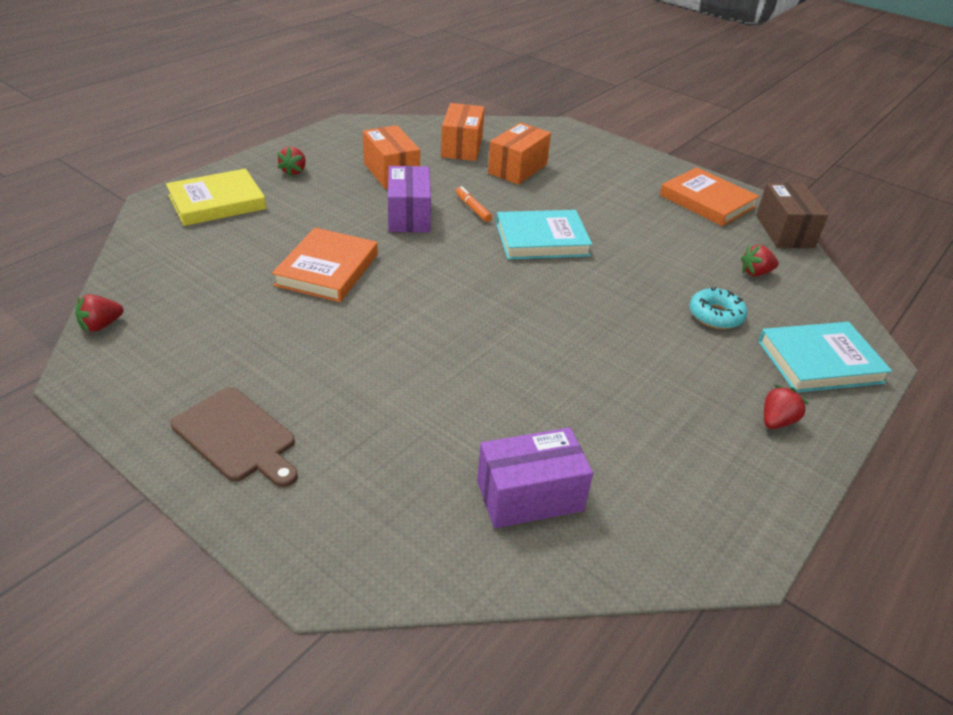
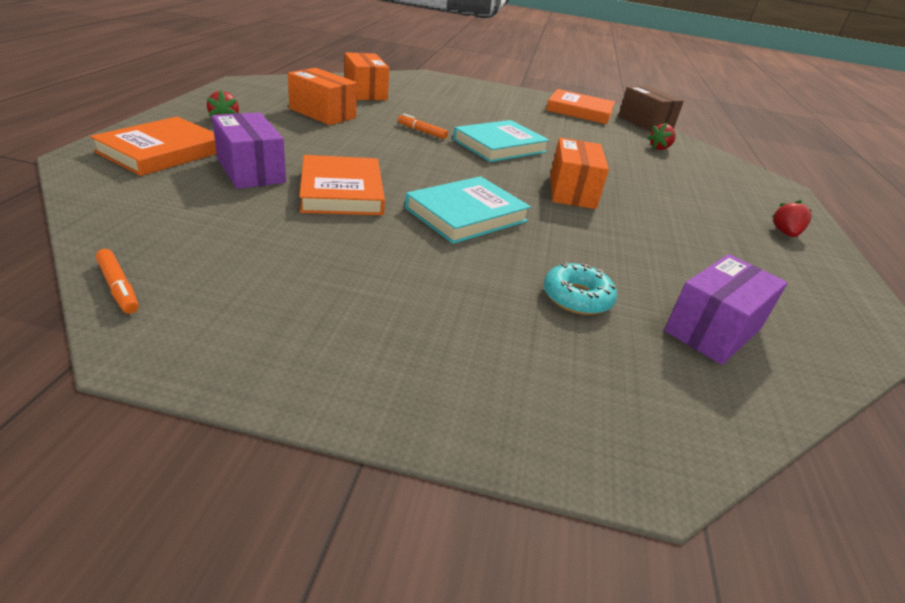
camera: 30 degrees left, 5 degrees down
red strawberry [75,294,124,332] -> orange marker [96,249,139,314]
yellow book [166,169,266,226] -> orange book [90,116,217,176]
brown cutting board [171,387,298,487] -> none
purple box [388,166,431,232] -> purple box moved to [212,112,286,189]
orange box [488,122,551,185] -> orange box moved to [550,138,609,209]
turquoise donut [689,287,747,329] -> turquoise donut moved to [544,262,617,315]
turquoise book [758,322,892,393] -> turquoise book moved to [405,176,531,244]

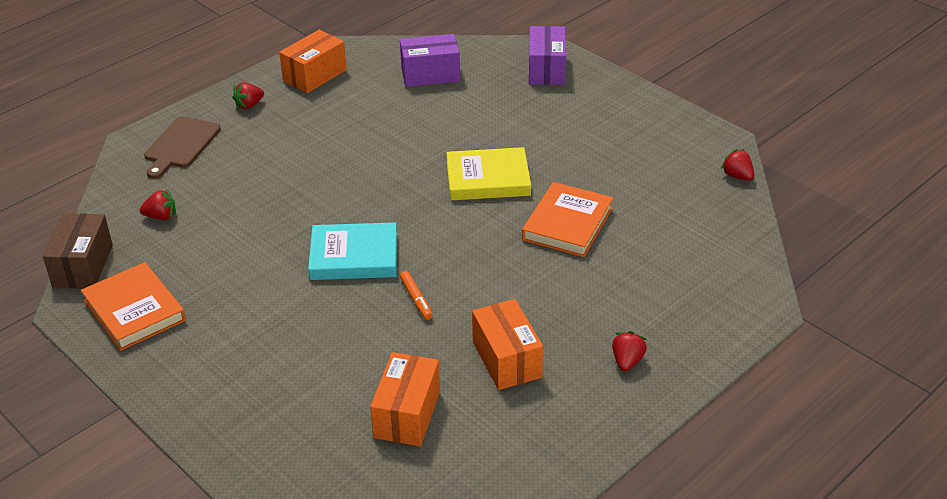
camera: 140 degrees left, 5 degrees up
orange book [90,116,217,176] -> none
orange marker [96,249,139,314] -> red strawberry [721,149,754,181]
purple box [212,112,286,189] -> purple box moved to [529,26,566,85]
turquoise book [405,176,531,244] -> yellow book [446,147,531,200]
turquoise donut [544,262,617,315] -> none
orange box [550,138,609,209] -> orange box moved to [279,30,347,93]
none -> brown cutting board [144,116,221,179]

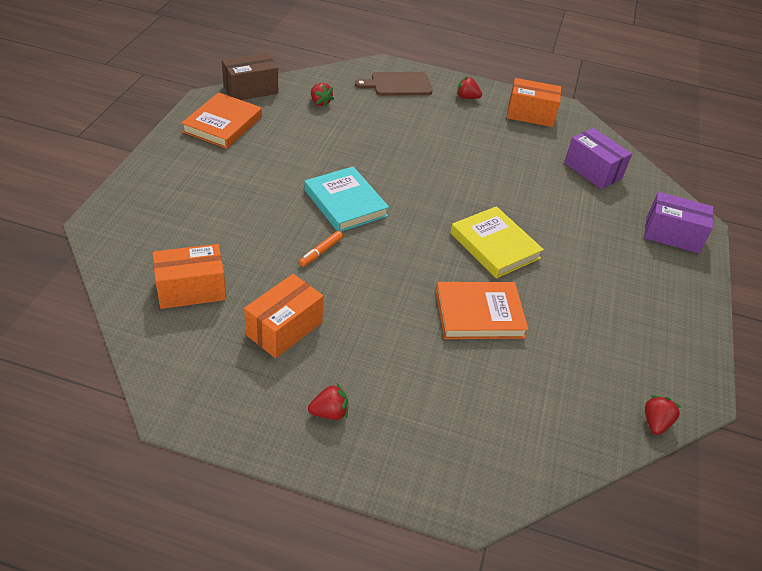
camera: 55 degrees right, 5 degrees up
purple box [529,26,566,85] -> purple box turned 45 degrees clockwise [644,192,714,253]

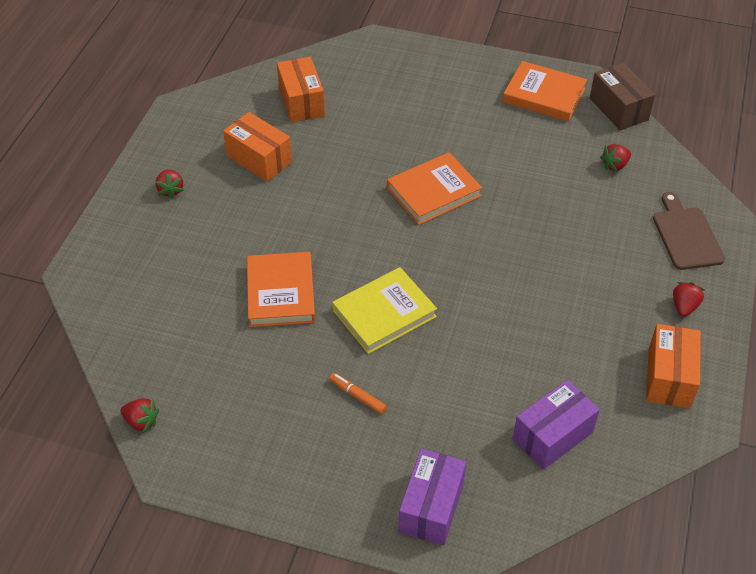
camera: 95 degrees right, 5 degrees up
orange marker [299,231,343,267] -> orange marker moved to [329,373,387,414]
turquoise book [304,166,389,232] -> orange book [387,152,482,225]

